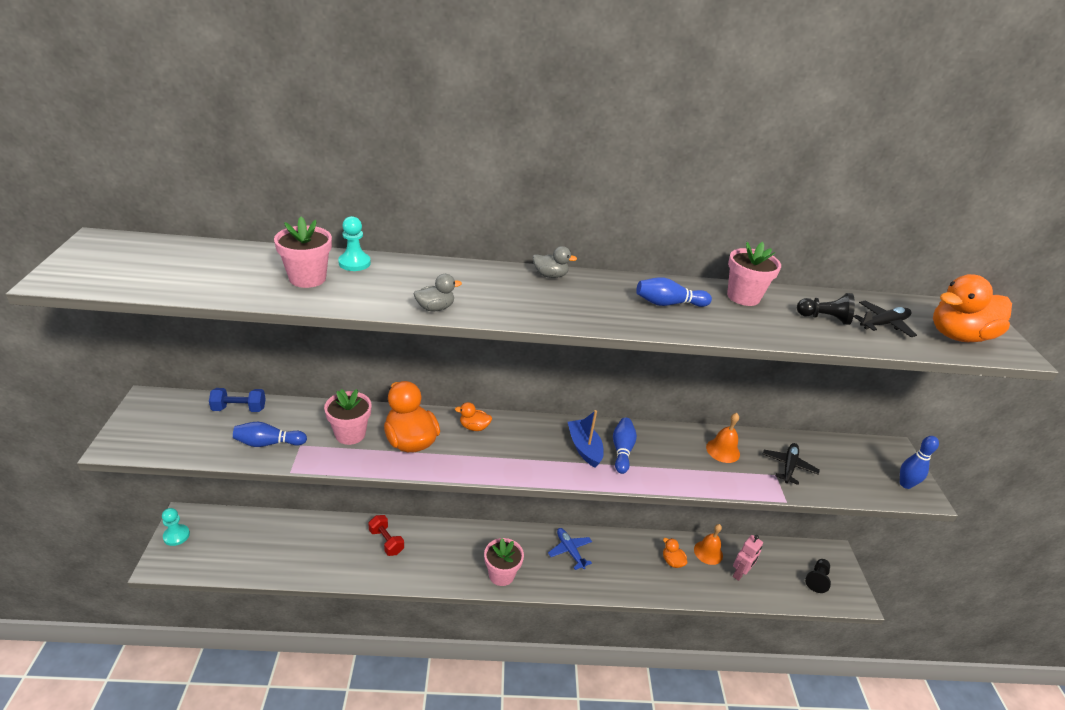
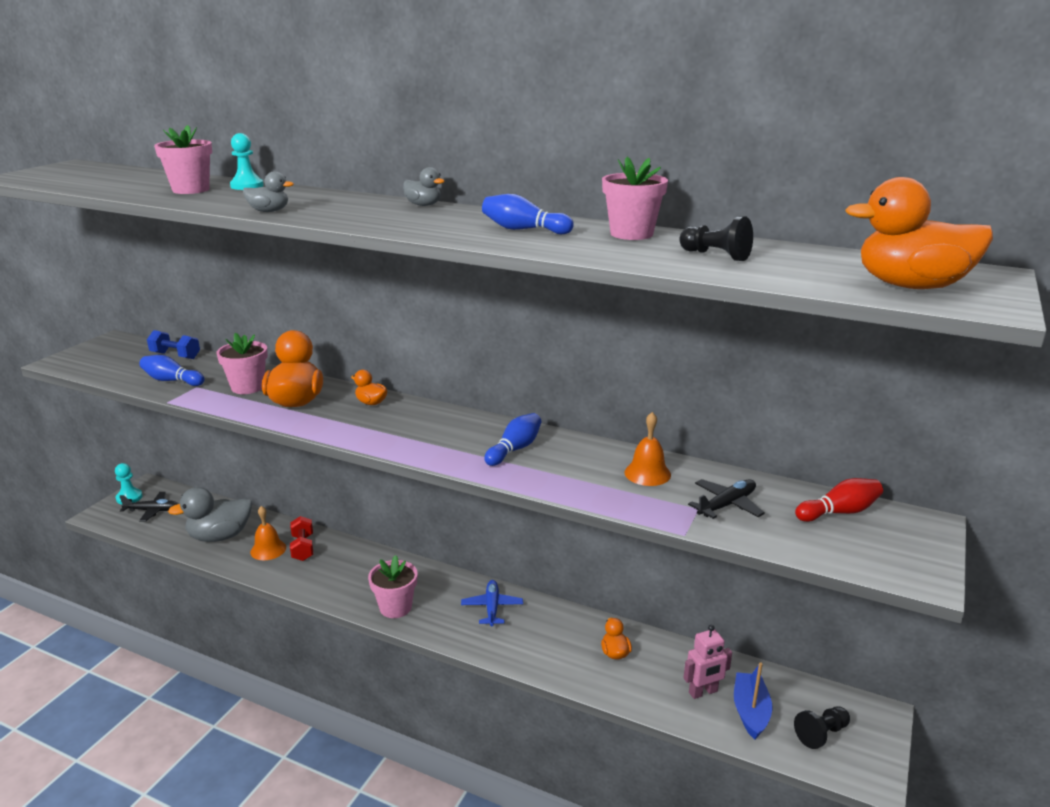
camera: 30 degrees right, 10 degrees down
blue boat [568,410,604,468] -> blue boat moved to [734,662,772,740]
orange bell [694,524,723,565] -> orange bell moved to [250,506,286,560]
black plane [853,301,917,337] -> black plane moved to [120,492,179,522]
blue bowling pin [900,436,939,489] -> none
none -> grey duck [168,487,252,542]
none -> red bowling pin [795,478,883,522]

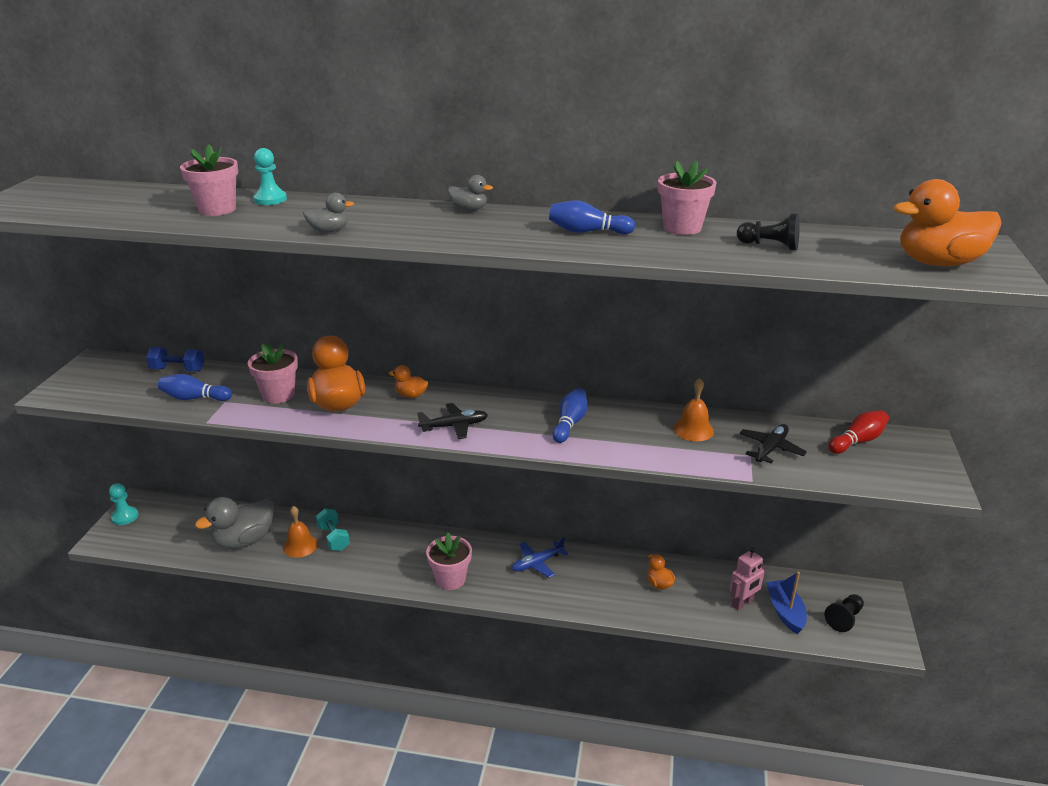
camera: 15 degrees left, 5 degrees up
black plane [120,492,179,522] -> black plane moved to [417,403,488,439]
red dumbbell [290,516,313,561] -> turquoise dumbbell [316,508,350,551]
blue plane [461,580,523,627] -> blue plane turned 105 degrees counterclockwise [512,537,568,578]

